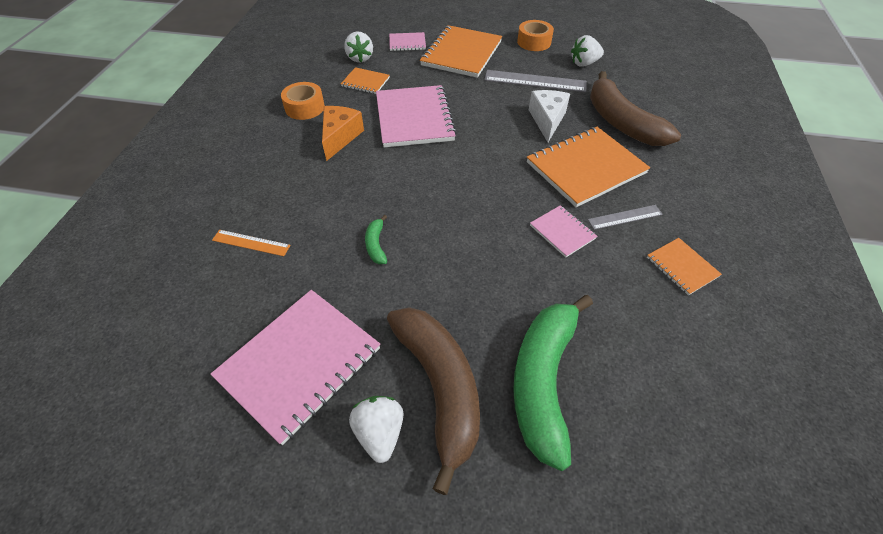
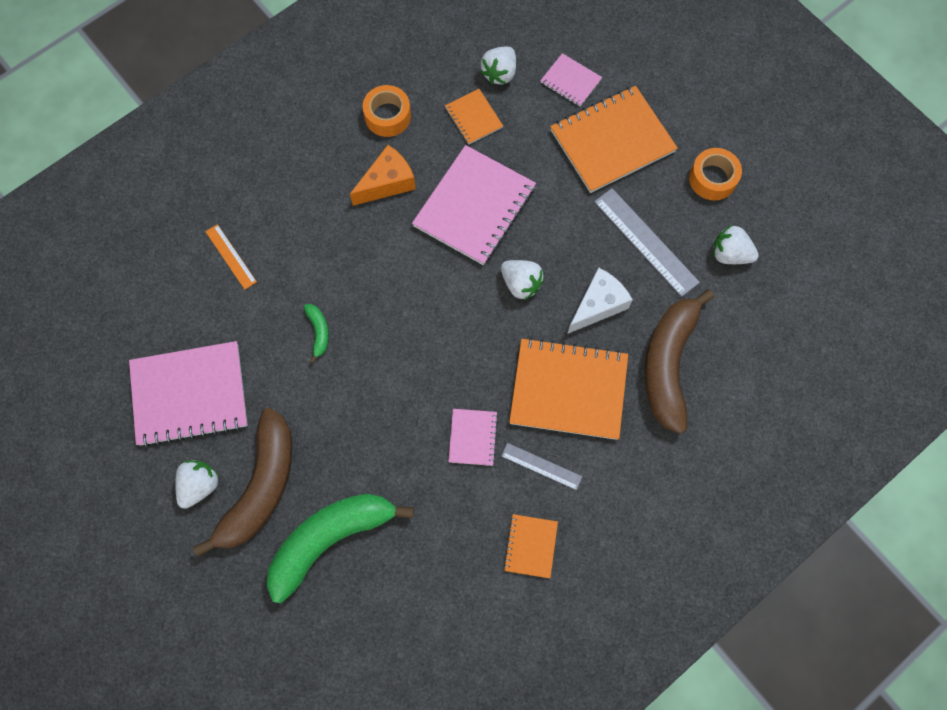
camera: 40 degrees right, 20 degrees up
green banana [365,215,387,264] -> green banana turned 135 degrees clockwise [304,304,329,363]
none -> white strawberry [501,260,544,300]

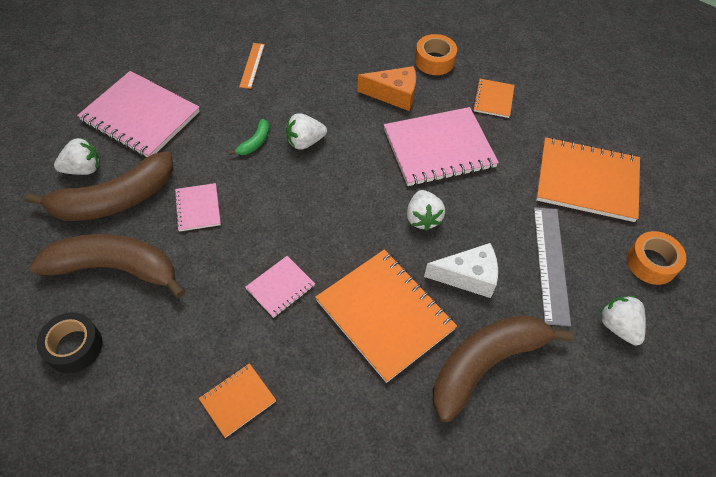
camera: 40 degrees right, 15 degrees down
green banana [267,494,414,603] -> brown banana [30,234,185,298]
white strawberry [480,47,516,84] -> white strawberry moved to [286,113,327,150]
grey ruler [501,443,582,490] -> none
pink notebook [540,53,602,106] -> pink notebook moved to [174,183,221,232]
none -> black tape [37,312,103,373]

